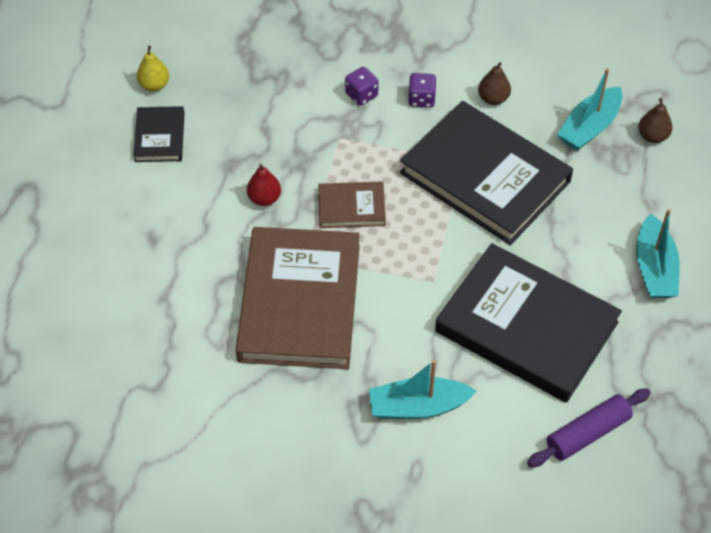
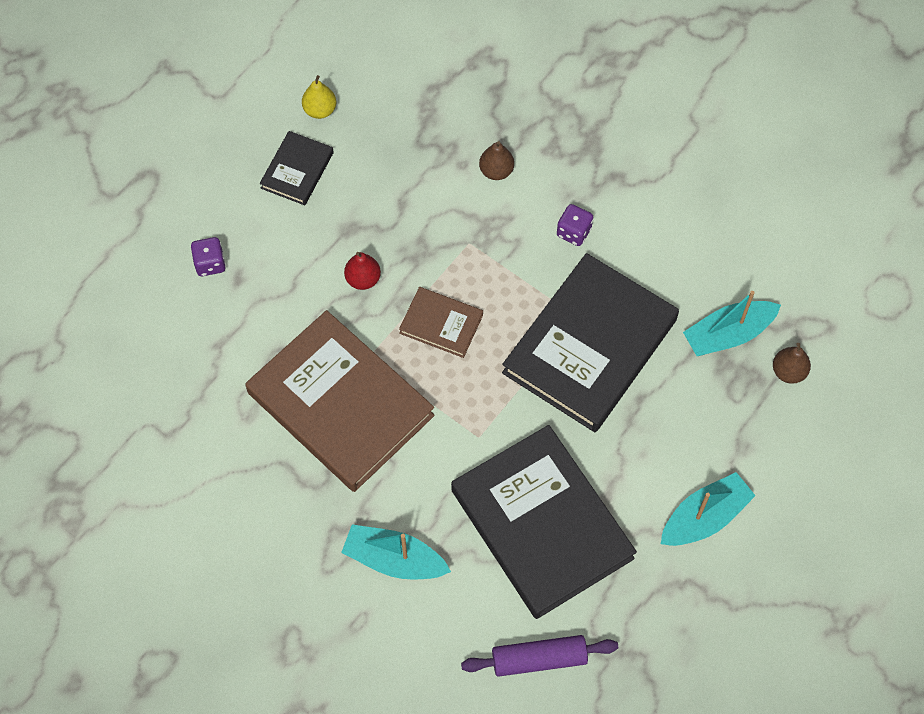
camera: 25 degrees right, 10 degrees up
brown book [236,227,360,369] -> brown book turned 75 degrees counterclockwise [245,310,435,492]
purple dice [345,67,379,106] -> purple dice moved to [191,237,226,276]
black book [400,101,573,245] -> black book turned 60 degrees clockwise [502,253,679,432]
brown pear [478,62,511,105] -> brown pear moved to [479,141,514,180]
turquoise boat [636,209,680,298] -> turquoise boat turned 150 degrees counterclockwise [661,472,756,546]

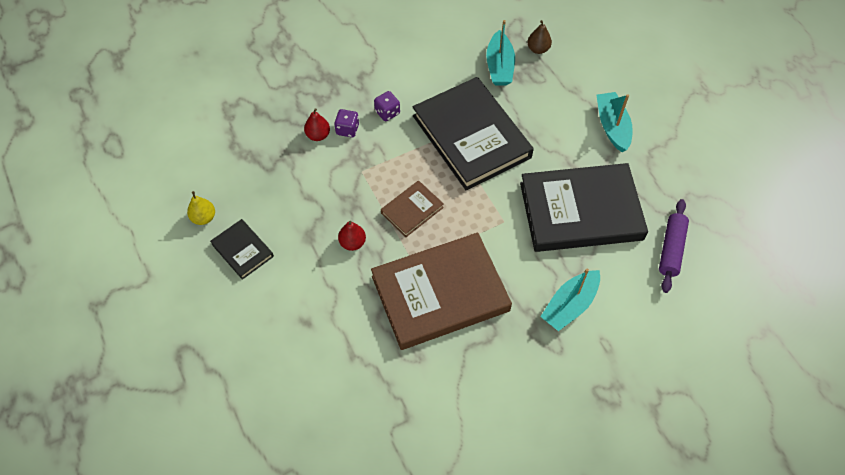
camera: 65 degrees left, 5 degrees down
purple dice [191,237,226,276] -> purple dice moved to [334,109,359,138]
brown pear [479,141,514,180] -> red pear [304,108,330,141]

